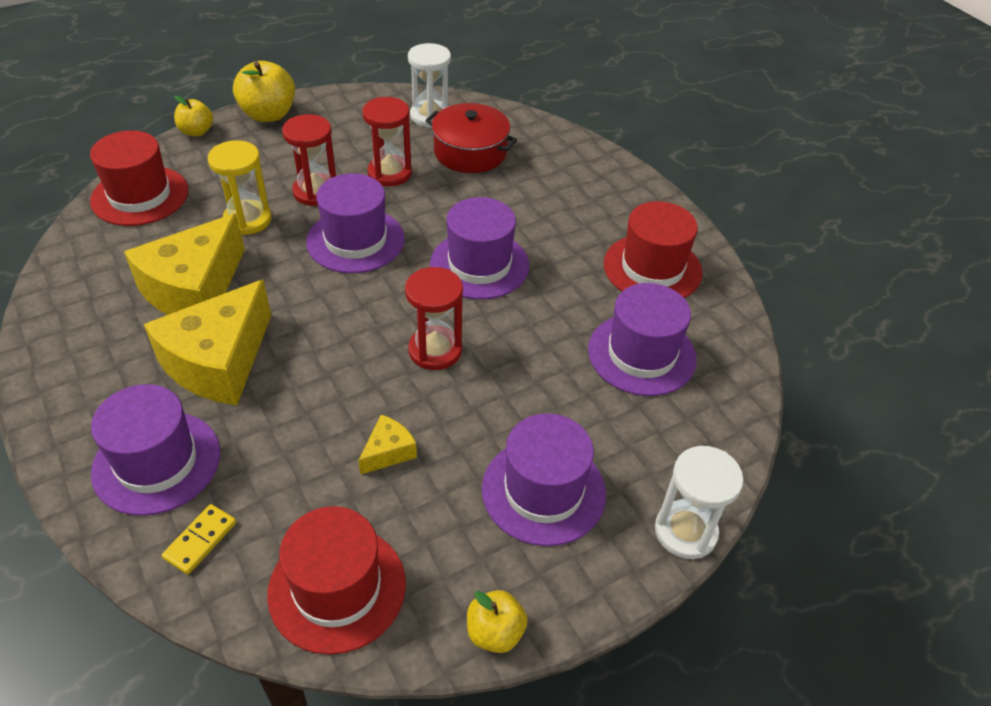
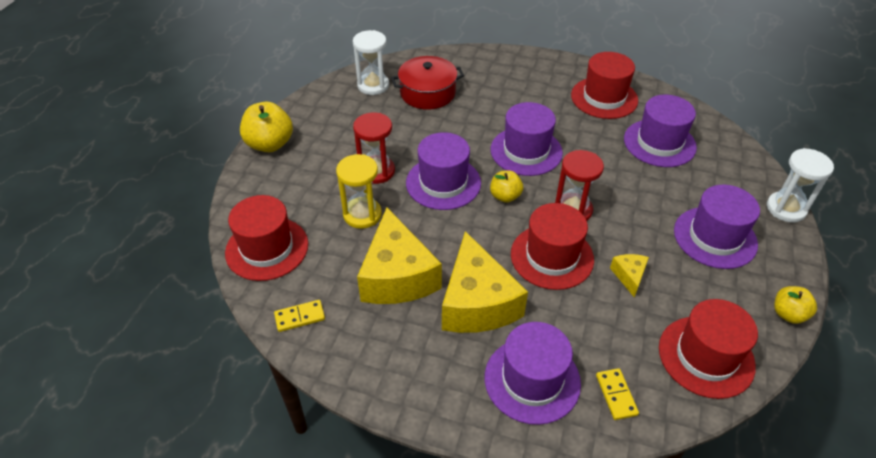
camera: 40 degrees left, 0 degrees up
yellow apple [174,95,213,137] -> yellow apple moved to [490,171,523,203]
red hourglass [362,97,412,186] -> none
none -> yellow domino [274,300,325,332]
none -> red hat [511,203,594,290]

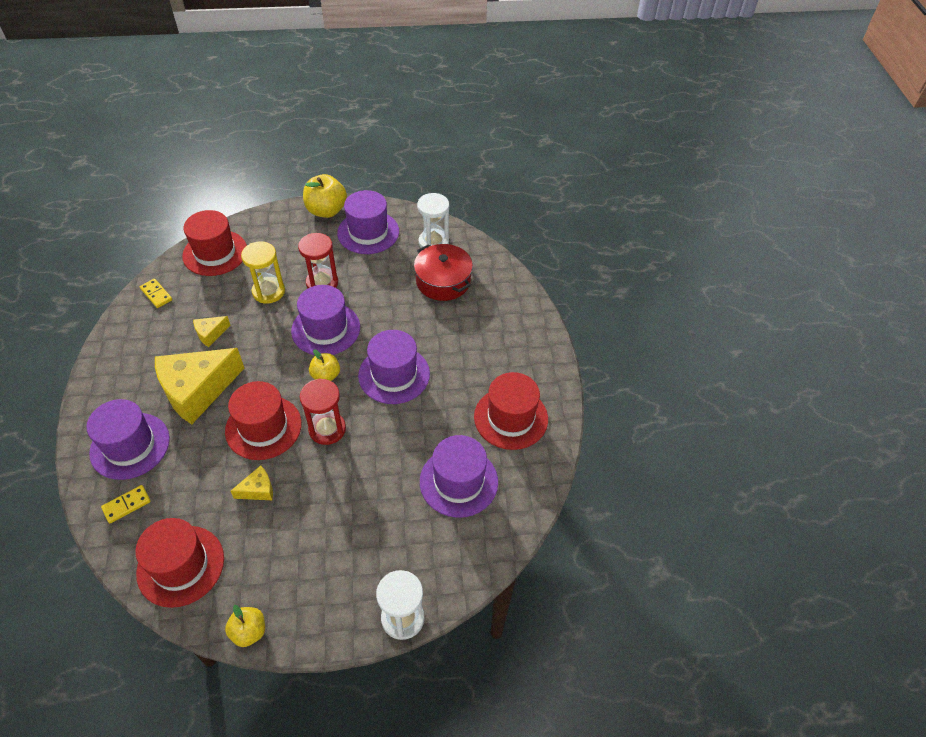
camera: 65 degrees right, 5 degrees up
yellow cheese [357,208,442,304] -> yellow cheese [193,316,230,347], size x0.44
purple hat [674,185,760,269] -> purple hat moved to [337,190,399,254]

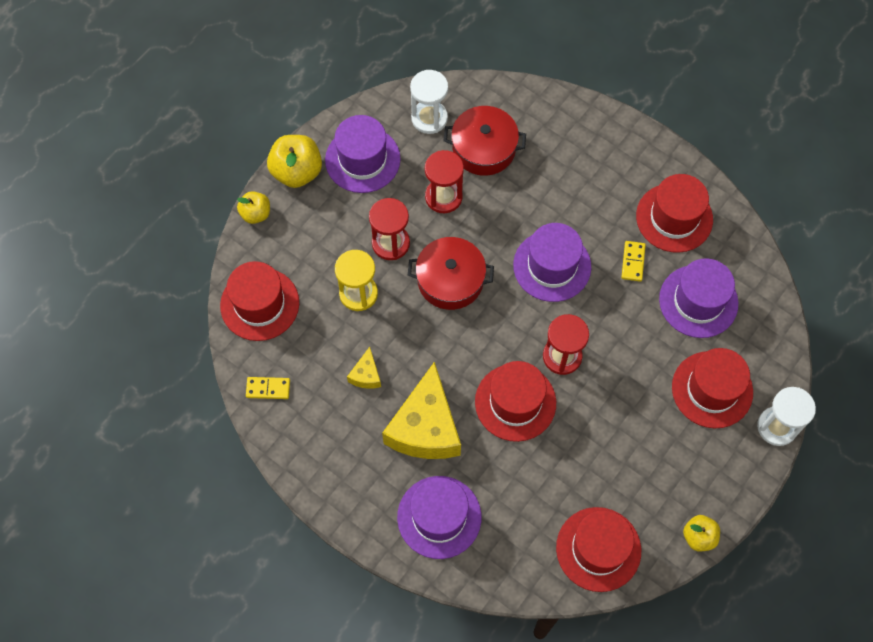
camera: 45 degrees left, 15 degrees up
yellow domino [101,485,151,523] -> yellow domino moved to [621,241,646,282]
yellow cheese [231,465,273,500] -> none
purple hat [291,285,360,355] -> red pot [408,237,494,310]
yellow apple [309,349,340,381] -> yellow apple moved to [237,191,270,224]
none -> red hourglass [425,150,464,213]
none -> red hat [672,348,753,428]

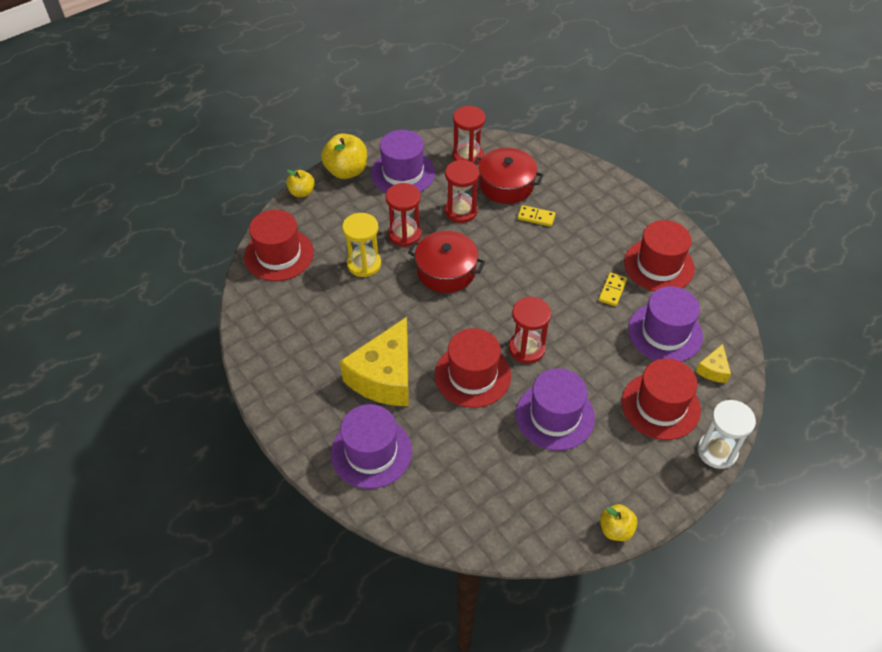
camera: 15 degrees right, 15 degrees down
yellow domino [246,377,290,399] -> yellow domino moved to [517,205,556,227]
yellow cheese [347,347,381,389] -> yellow cheese moved to [696,344,731,383]
white hourglass [410,70,448,134] -> red hourglass [453,106,486,165]
purple hat [513,223,591,302] -> purple hat moved to [516,368,595,451]
red hat [556,507,641,592] -> none

